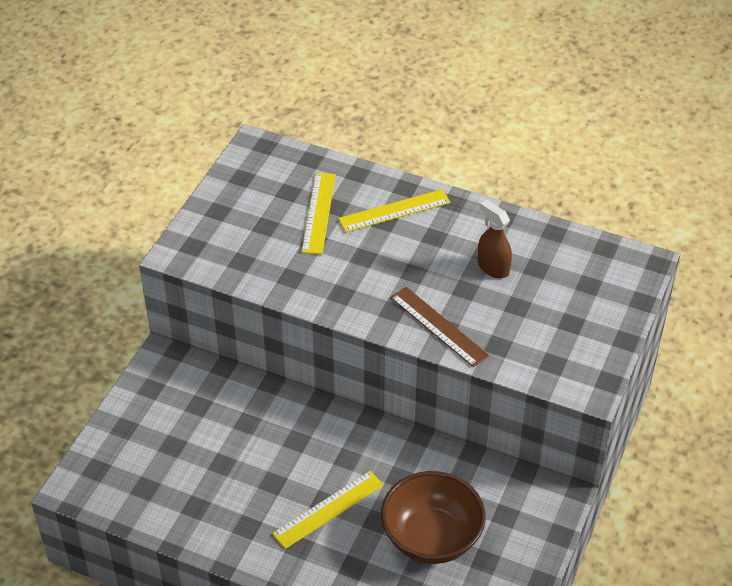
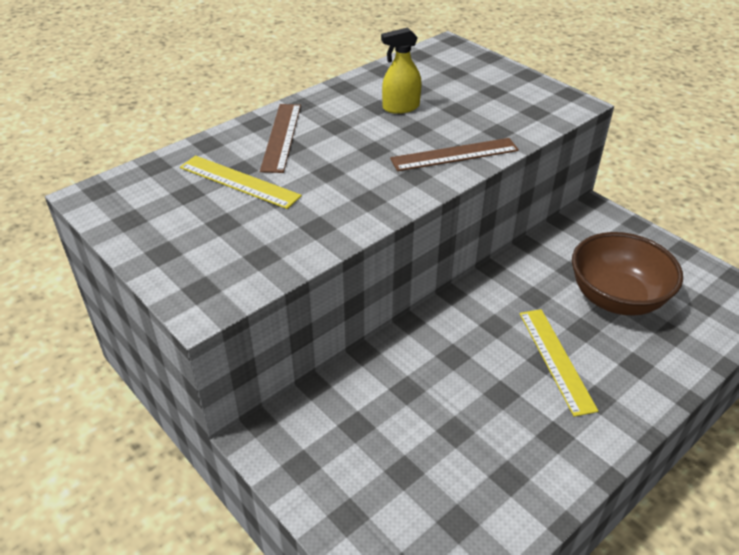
camera: 65 degrees left, 5 degrees down
yellow ruler [338,189,451,232] -> brown ruler [260,104,301,173]
brown spray bottle [478,200,512,278] -> yellow spray bottle [381,27,422,114]

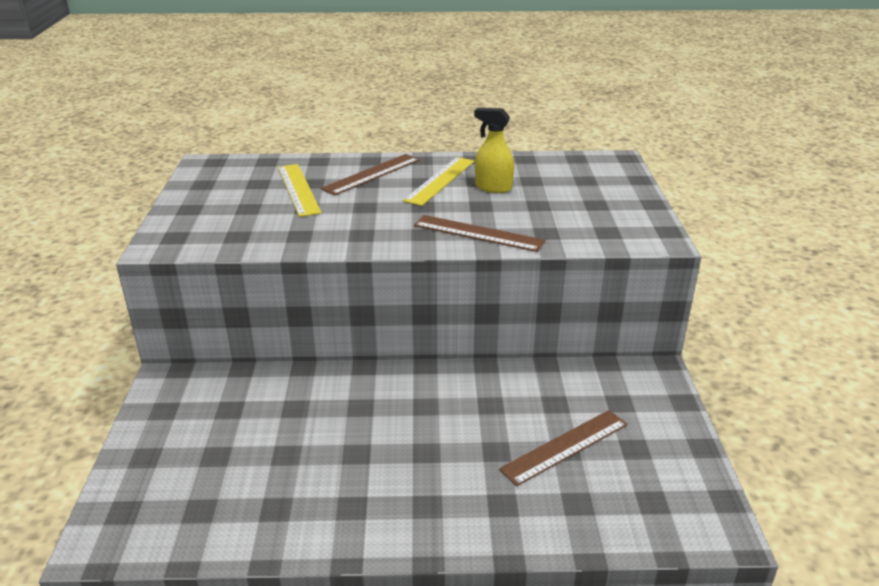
camera: 40 degrees right, 10 degrees down
yellow ruler [520,309,598,417] -> yellow ruler moved to [403,157,474,206]
brown bowl [572,232,683,316] -> brown ruler [499,410,627,486]

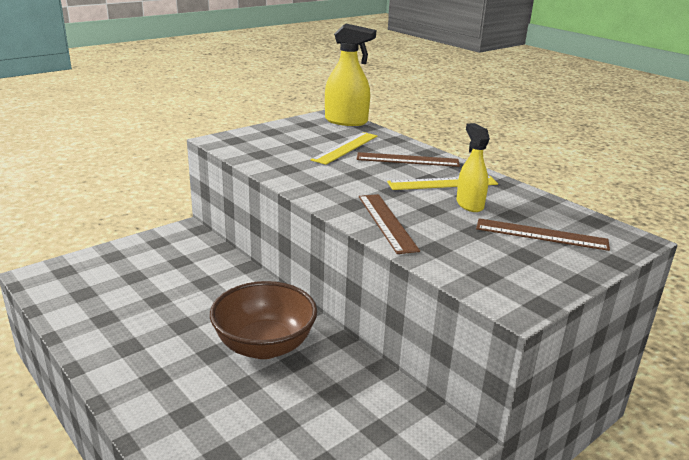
camera: 50 degrees right, 5 degrees down
brown ruler [499,410,627,486] -> brown ruler moved to [476,218,610,251]
none -> brown bowl [210,281,317,359]
none -> yellow spray bottle [325,24,376,126]

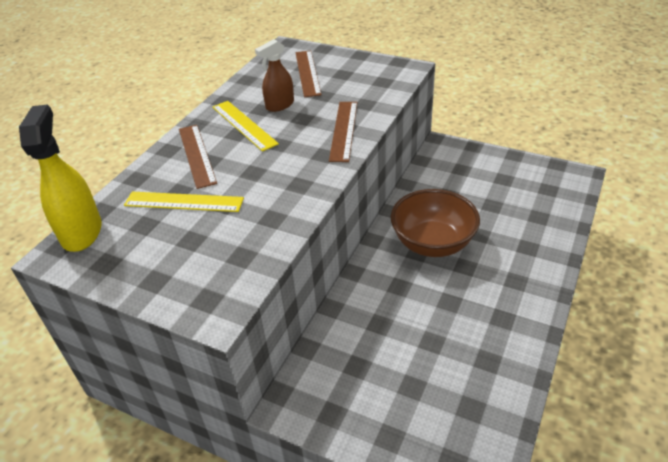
camera: 110 degrees left, 15 degrees up
brown ruler [359,194,420,254] -> brown ruler turned 45 degrees counterclockwise [329,102,358,162]
yellow spray bottle [456,123,490,212] -> brown spray bottle [255,39,294,112]

